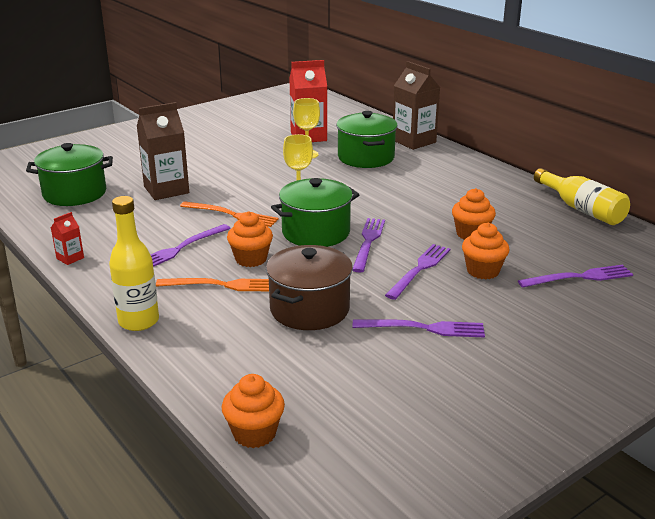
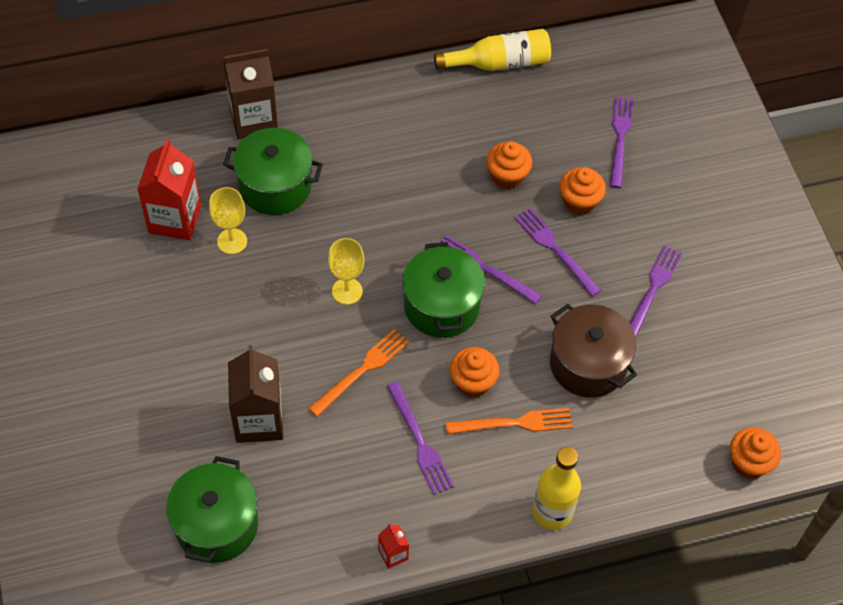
camera: 70 degrees left, 30 degrees up
orange fork [156,278,269,291] -> orange fork turned 60 degrees clockwise [446,408,573,434]

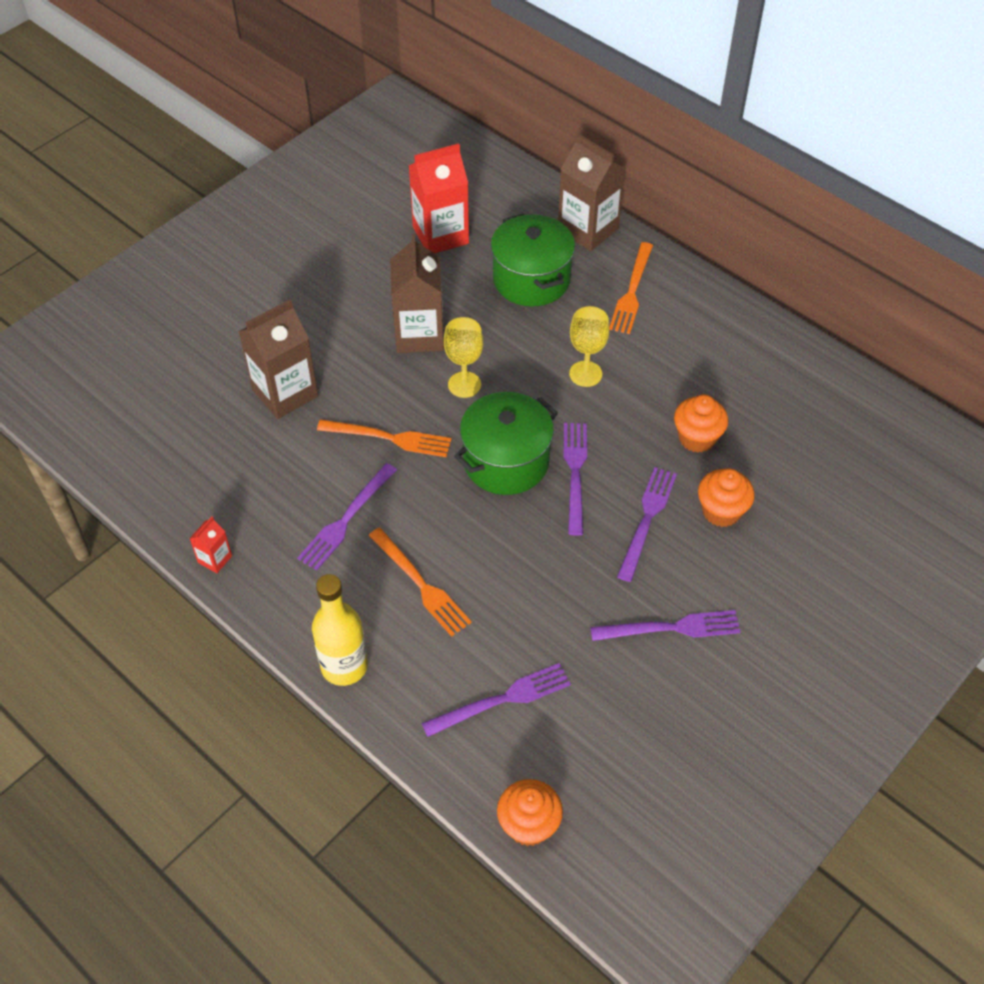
camera: 60 degrees right, 5 degrees down
green pot [166,456,258,563] -> none
yellow goblet [209,187,247,254] -> yellow goblet moved to [569,306,610,387]
yellow bottle [434,29,551,71] -> none
orange cupcake [450,347,499,398] -> none
brown pot [550,304,637,398] -> none
purple fork [610,96,634,188] -> purple fork moved to [422,663,571,737]
none -> brown carton [390,234,444,353]
none -> orange fork [609,242,653,334]

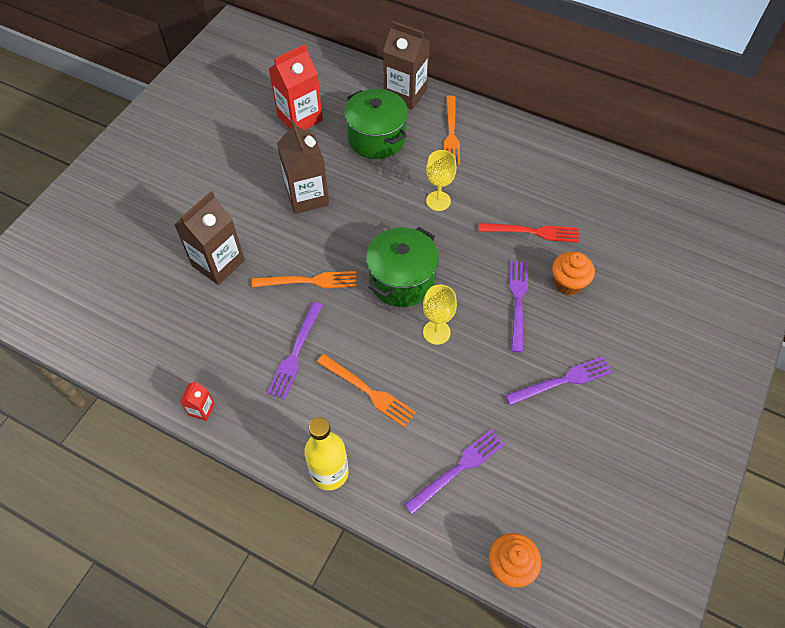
camera: 15 degrees left, 5 degrees up
yellow goblet [444,317,483,398] -> yellow goblet moved to [423,285,457,345]
purple fork [564,423,587,536] -> none
orange cupcake [674,395,728,453] -> red fork [479,223,579,243]

